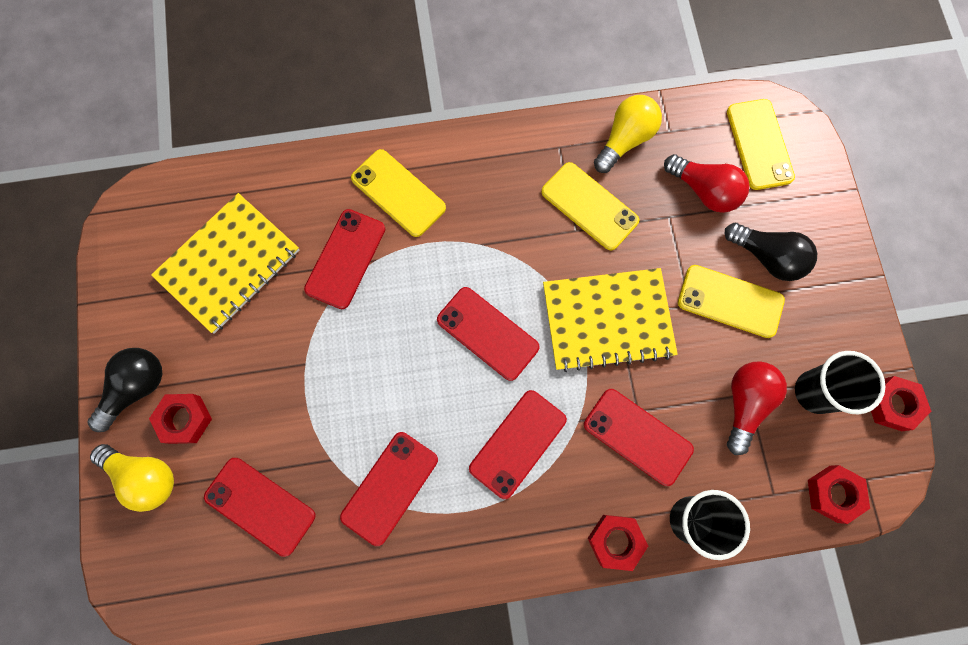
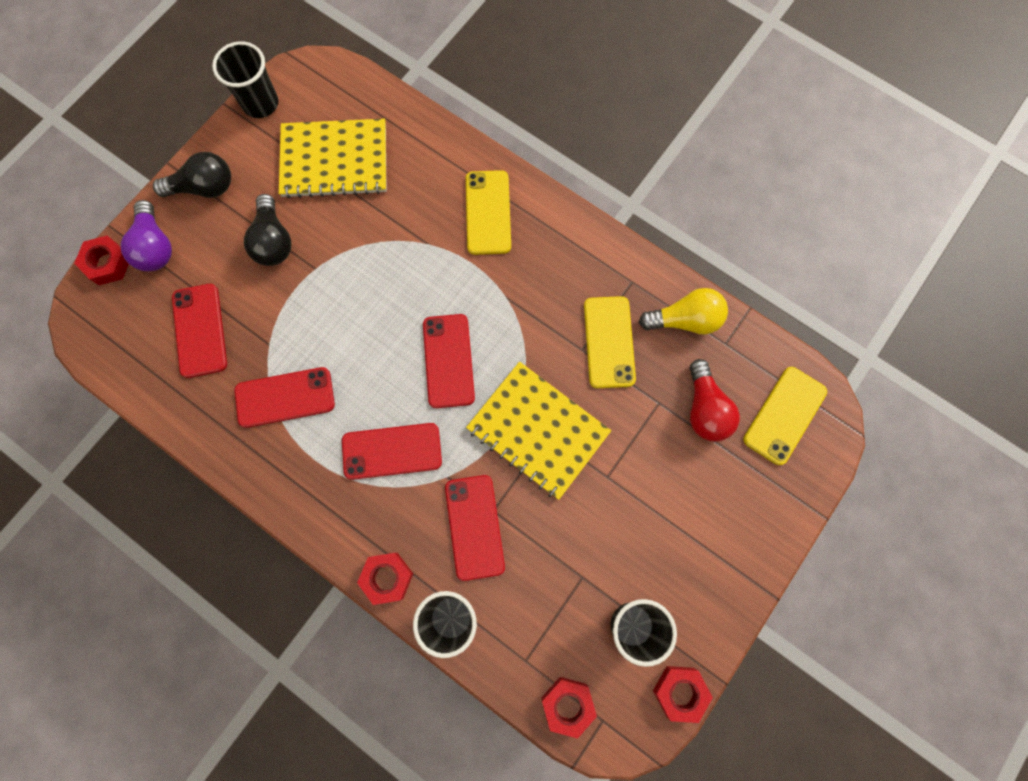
camera: 45 degrees right, 0 degrees up
yellow light bulb [90,444,174,512] -> purple light bulb [121,200,172,271]
red nut [149,394,212,444] -> red nut moved to [74,236,129,285]
red phone [304,209,385,309] -> none
yellow phone [678,265,785,338] -> none
black light bulb [725,223,817,281] -> black light bulb moved to [244,194,291,266]
red light bulb [727,361,787,455] -> none
none -> black cup [212,41,279,118]

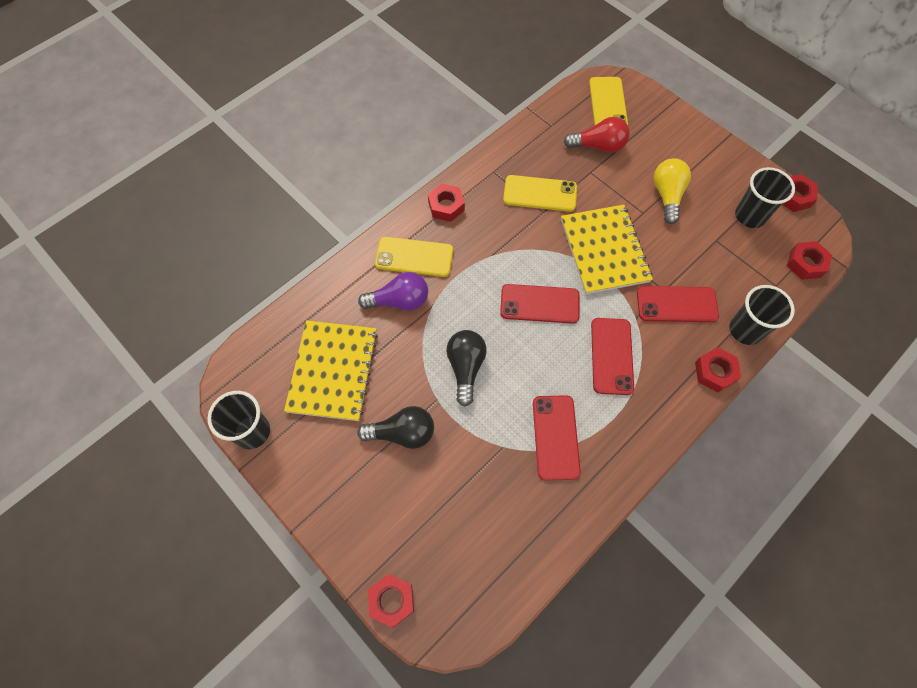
camera: 80 degrees left, 10 degrees down
purple light bulb [121,200,172,271] -> purple light bulb moved to [358,272,428,311]
black light bulb [153,152,231,198] -> black light bulb moved to [446,330,487,407]
red phone [172,284,227,378] -> none
yellow notebook [466,362,611,500] -> yellow notebook turned 60 degrees counterclockwise [561,205,653,294]
yellow light bulb [639,288,728,334] -> yellow light bulb moved to [654,158,691,224]
yellow phone [743,367,827,465] -> yellow phone turned 45 degrees clockwise [589,77,628,126]
none -> red nut [428,183,465,222]

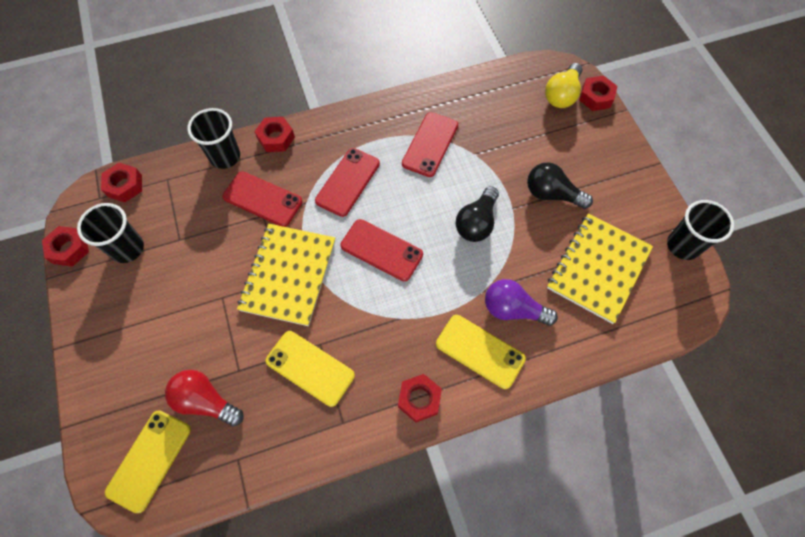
camera: 155 degrees left, 0 degrees up
yellow light bulb [654,158,691,224] -> yellow light bulb moved to [545,63,582,108]

